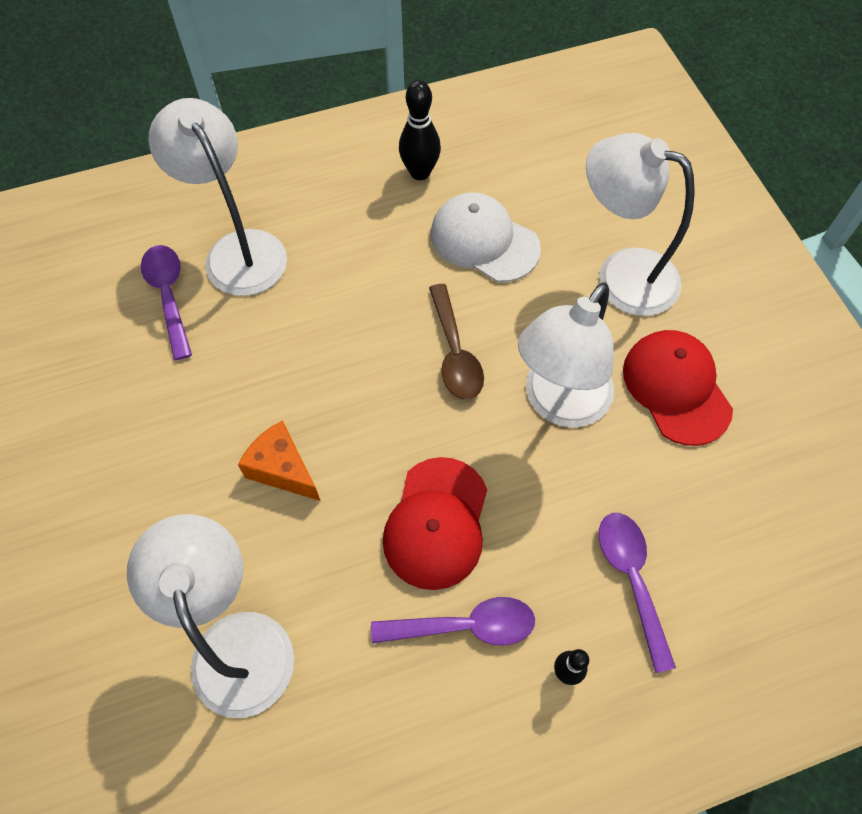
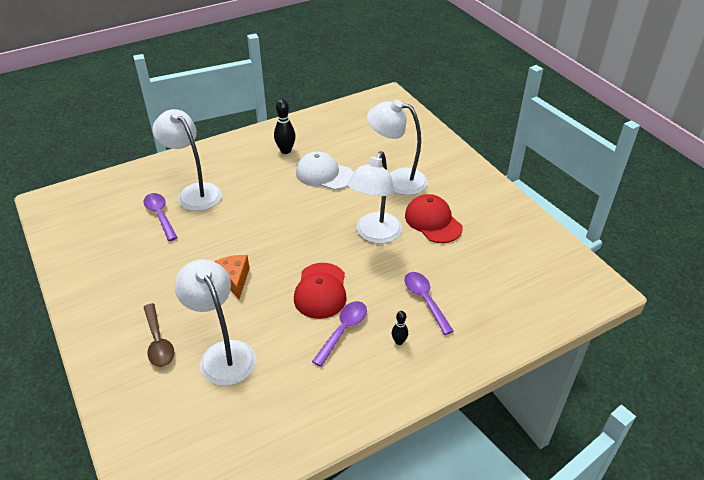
camera: 10 degrees left, 20 degrees down
orange cheese [238,420,320,501] -> orange cheese turned 45 degrees clockwise [215,255,250,299]
purple spoon [371,597,535,646] -> purple spoon turned 45 degrees counterclockwise [312,301,367,367]
brown spoon [429,284,484,399] -> brown spoon moved to [144,303,174,367]

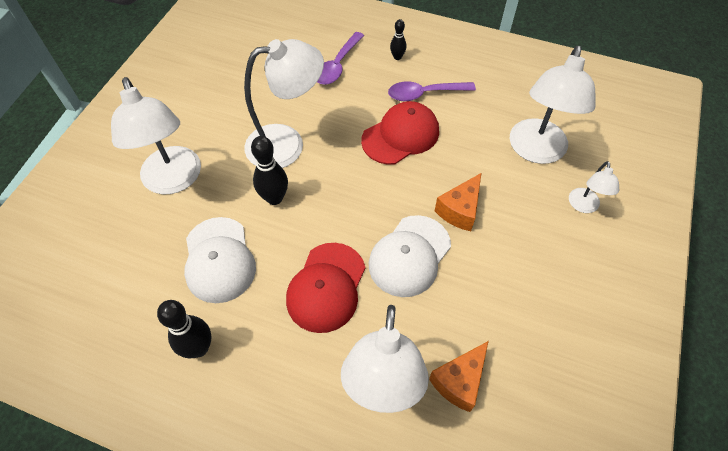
camera: 130 degrees left, 15 degrees up
purple spoon [143,193,178,241] -> orange cheese [429,341,489,412]
brown spoon [144,303,174,367] -> white lamp [569,161,619,213]
red cap [405,194,463,243] -> red cap moved to [286,243,365,333]
none -> black bowling pin [251,136,288,205]
none -> white cap [369,215,451,297]

